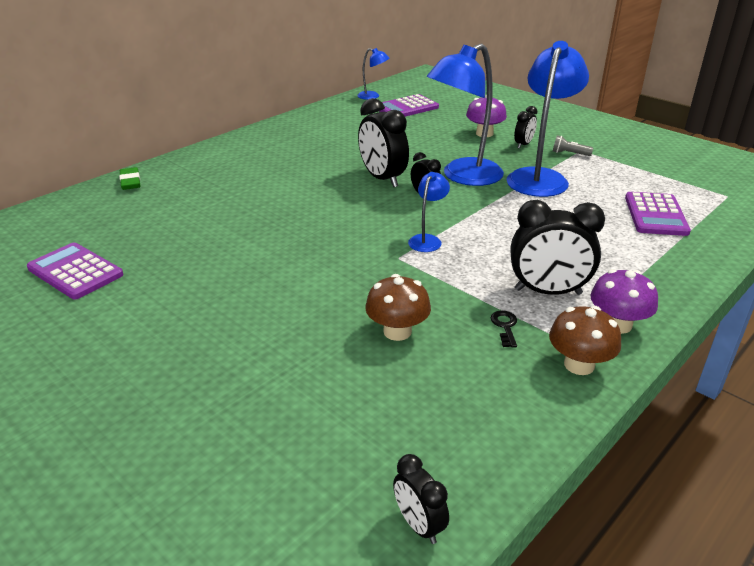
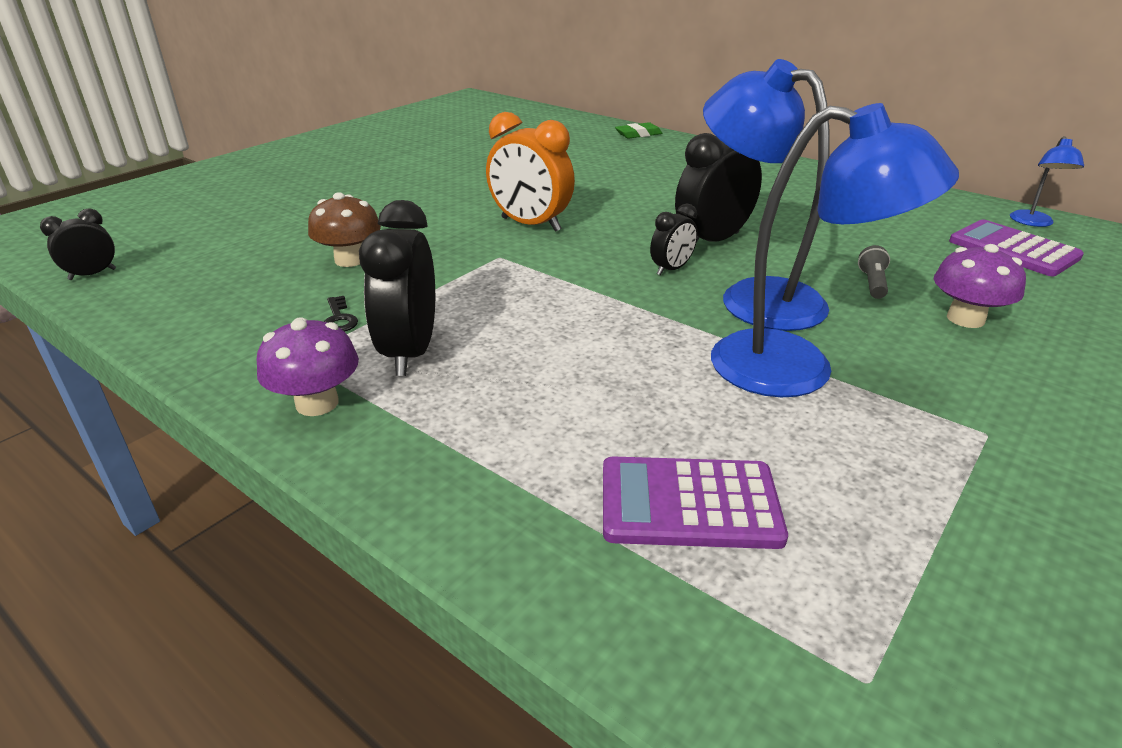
camera: 85 degrees right, 0 degrees up
purple calculator [27,243,123,300] -> none
blue lamp [408,172,450,252] -> none
black key [491,310,517,348] -> black key turned 75 degrees clockwise [324,296,358,332]
black clock [514,106,538,149] -> none
brown mushroom [549,306,621,375] -> none
grey flashlight [553,135,593,156] -> grey flashlight moved to [858,245,890,299]
none -> orange clock [486,112,575,232]

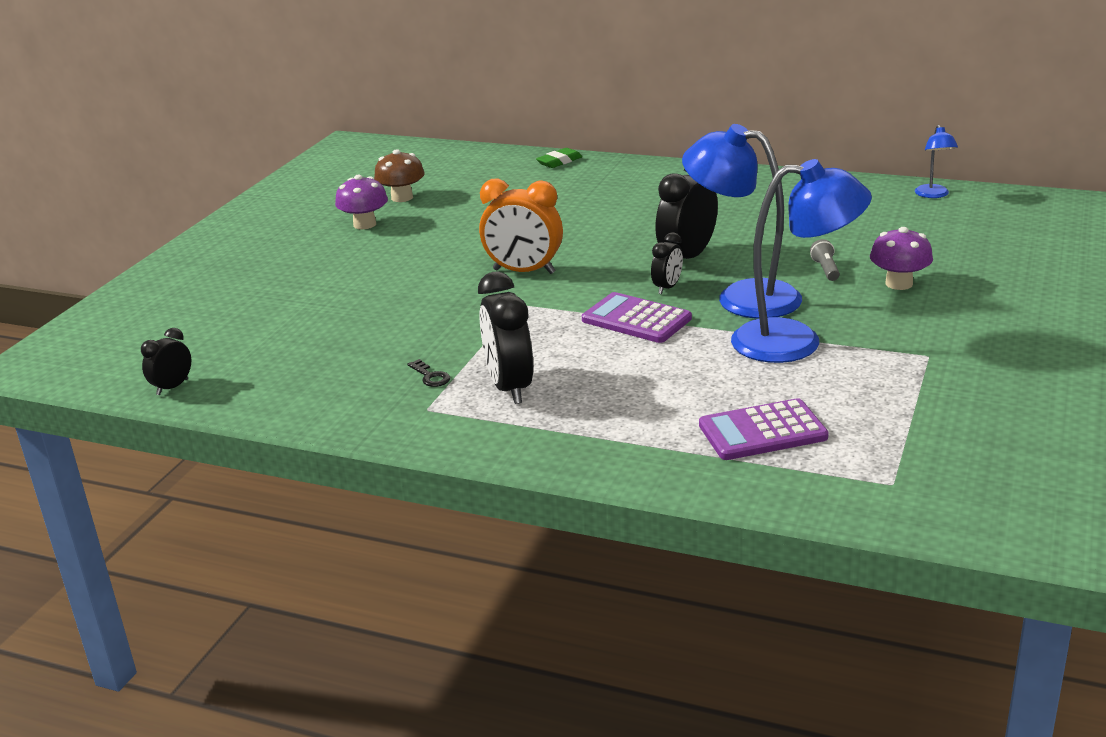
camera: 15 degrees left, 5 degrees down
purple mushroom [257,317,359,416] -> purple mushroom moved to [335,175,388,229]
brown mushroom [308,192,381,267] -> brown mushroom moved to [374,149,425,202]
purple calculator [949,219,1084,276] -> purple calculator moved to [582,292,692,343]

